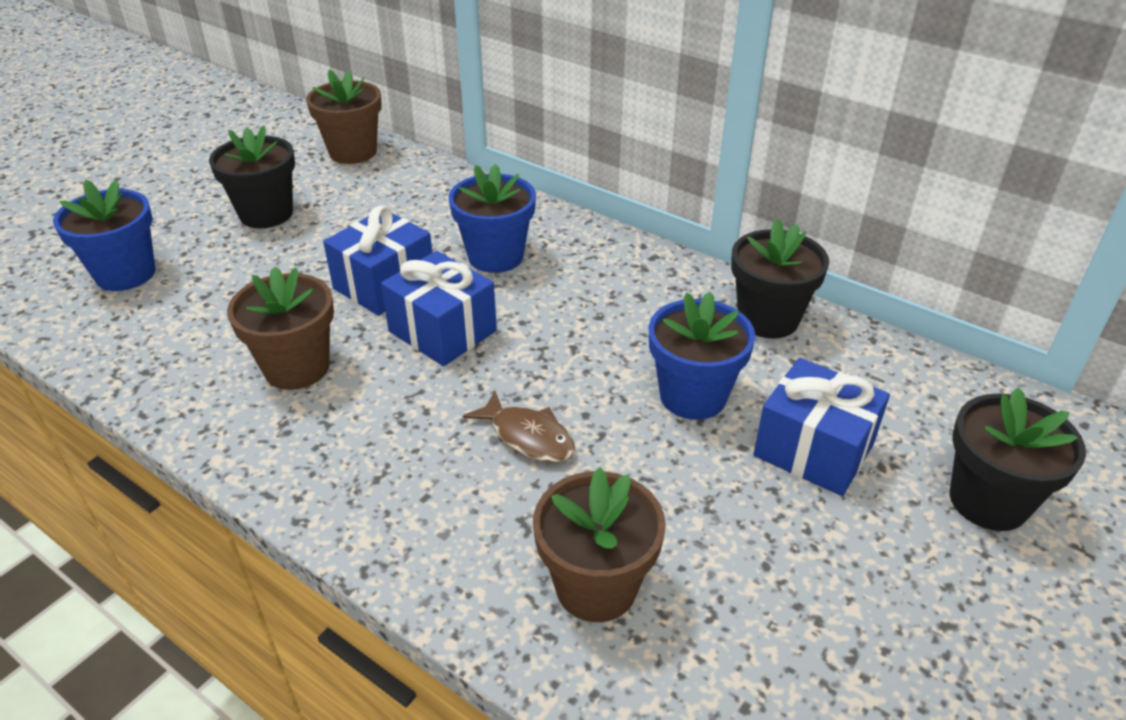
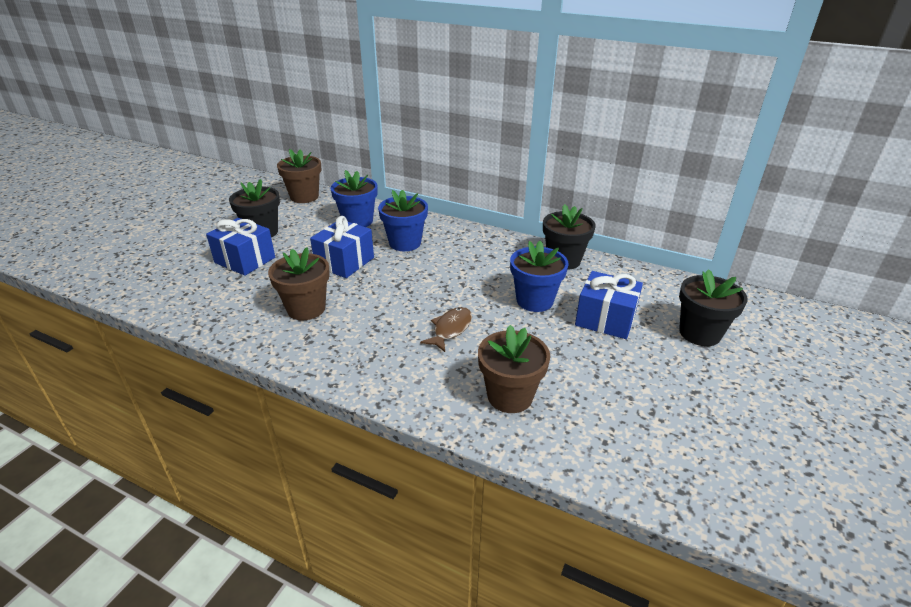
camera: 10 degrees left, 5 degrees down
blue flower pot [53,180,156,291] -> blue flower pot moved to [331,170,378,227]
blue gift [381,251,497,366] -> blue gift moved to [206,218,275,276]
brown fish [463,391,575,463] -> brown fish turned 90 degrees counterclockwise [420,307,472,352]

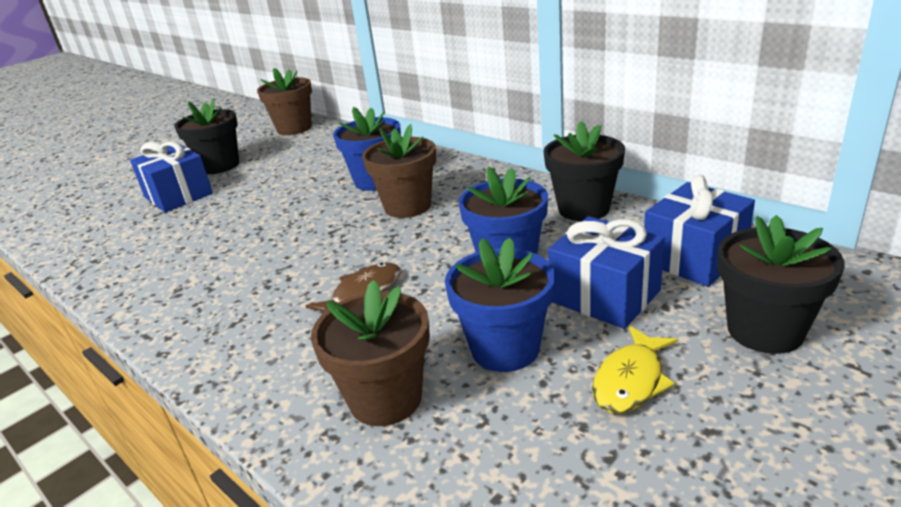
camera: 20 degrees right, 5 degrees down
brown flower pot [268,247,330,320] -> brown flower pot moved to [362,124,436,218]
blue gift [310,216,374,278] -> blue gift moved to [644,175,755,287]
blue flower pot [331,170,378,227] -> blue flower pot moved to [445,238,555,372]
none -> yellow fish [592,326,678,414]

